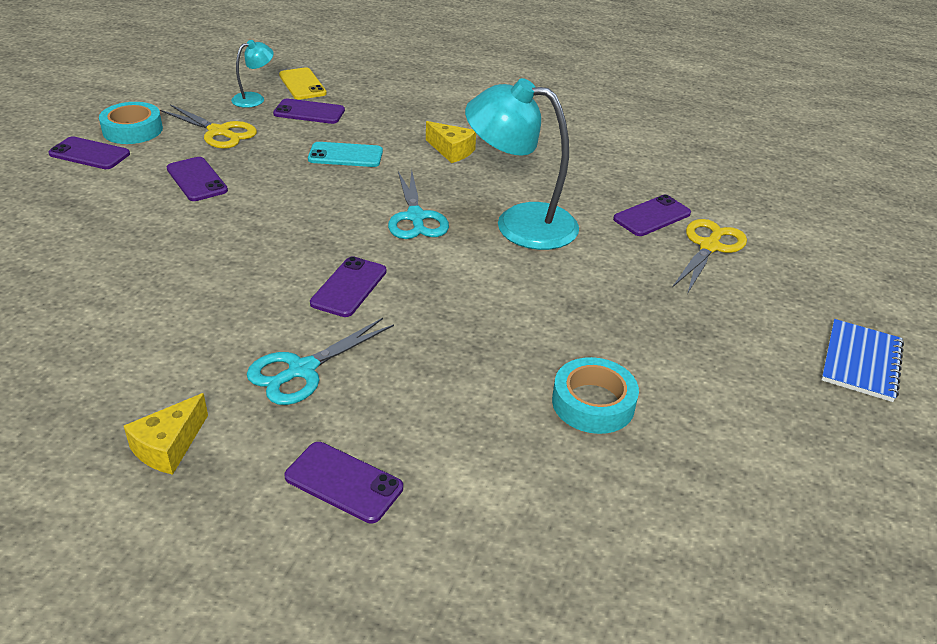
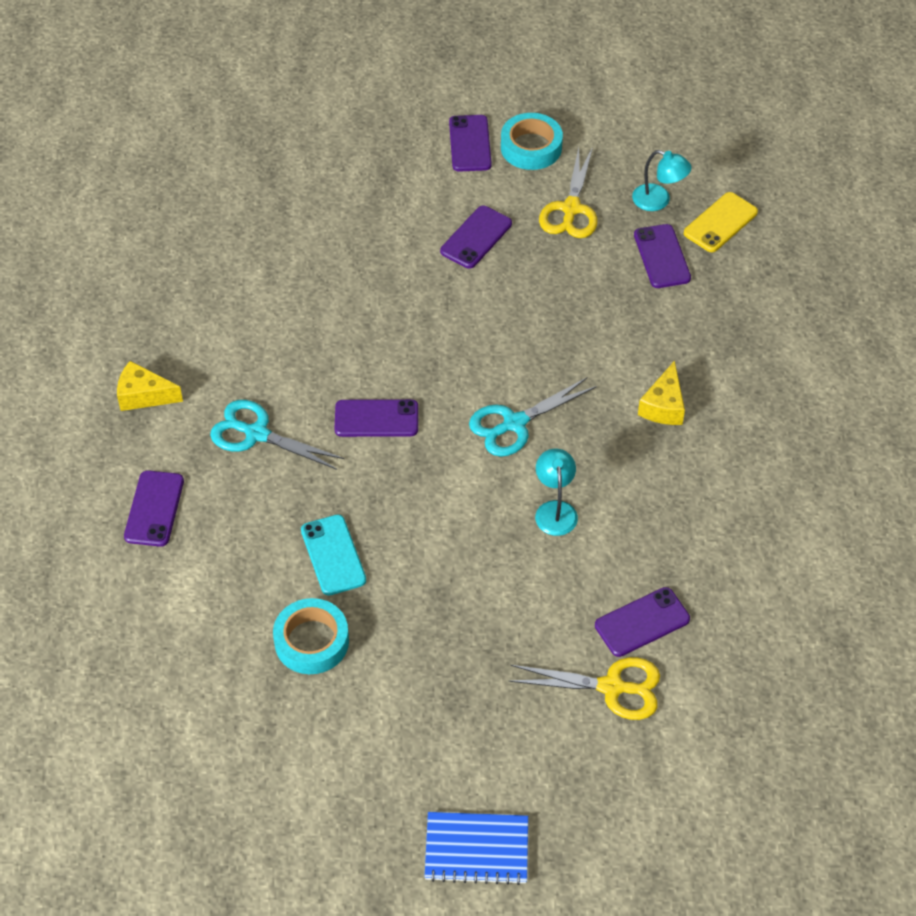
camera: 70 degrees right, 15 degrees up
turquoise phone [308,142,383,167] -> turquoise phone moved to [301,515,366,596]
turquoise lamp [465,78,579,250] -> turquoise lamp [535,449,578,536], size x0.48
purple phone [613,195,691,236] -> purple phone turned 60 degrees counterclockwise [595,587,690,657]

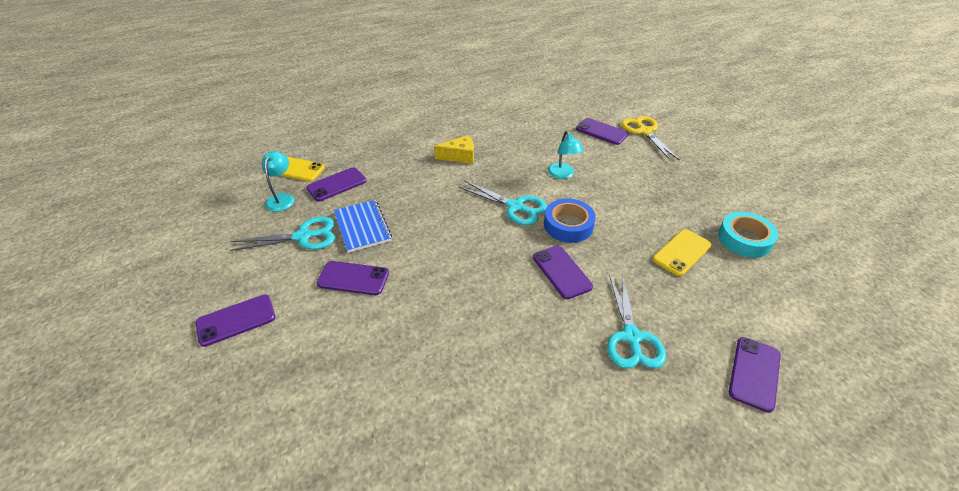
camera: 115 degrees left, 10 degrees down
yellow cheese [117,361,183,411] -> none
purple phone [124,470,184,547] -> purple phone turned 45 degrees counterclockwise [729,337,781,413]
turquoise phone [301,515,366,596] -> yellow phone [653,229,712,276]
blue notebook [424,812,528,885] -> blue notebook moved to [334,200,392,253]
turquoise tape [501,113,563,170] -> none
turquoise lamp [535,449,578,536] -> turquoise lamp turned 75 degrees counterclockwise [548,131,584,179]
yellow scissors [539,147,598,238] -> turquoise scissors [230,217,335,251]
none -> blue tape [544,199,596,243]

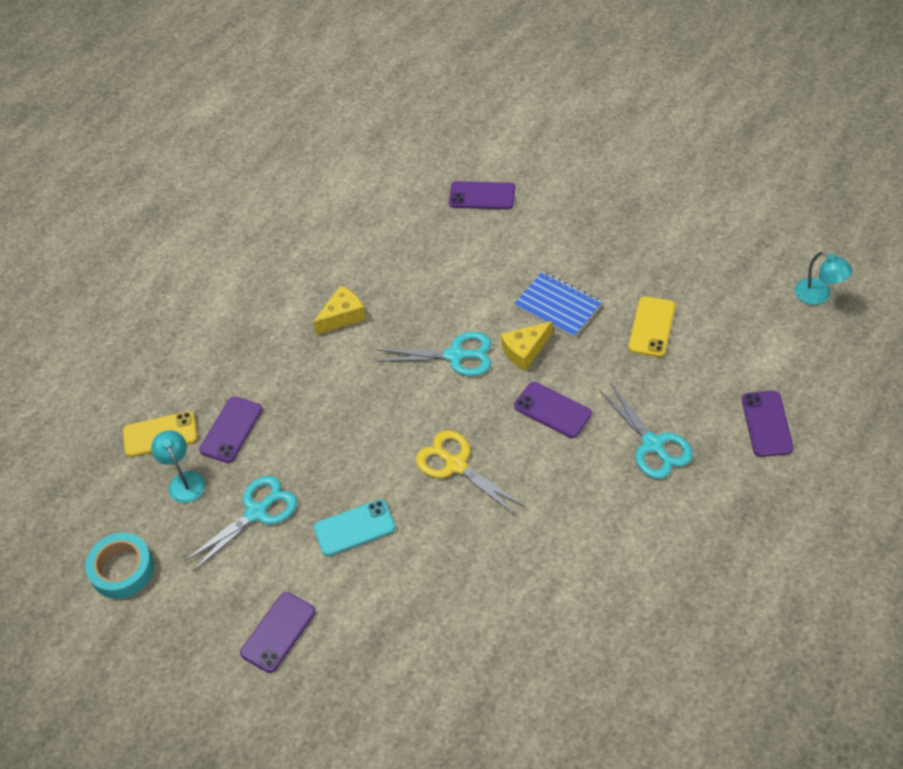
camera: 25 degrees left, 10 degrees up
purple phone [317,261,389,295] -> turquoise phone [314,499,395,556]
blue notebook [334,200,392,253] -> blue notebook moved to [514,271,602,338]
blue tape [544,199,596,243] -> yellow cheese [501,321,553,371]
turquoise lamp [548,131,584,179] -> turquoise lamp moved to [795,251,853,305]
yellow scissors [621,116,680,161] -> yellow scissors moved to [416,430,525,516]
turquoise tape [718,212,778,258] -> turquoise tape moved to [85,533,154,599]

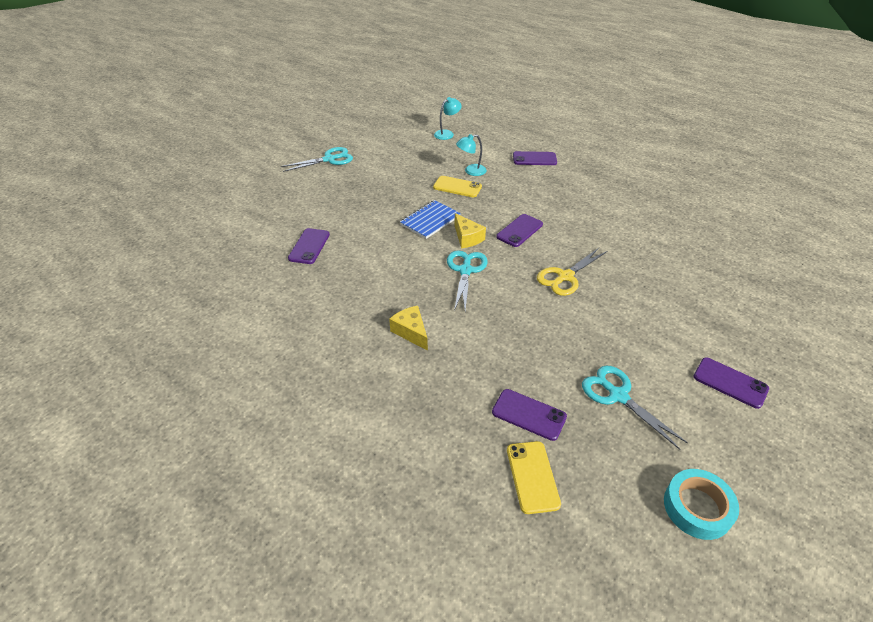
camera: 90 degrees left, 10 degrees down
turquoise lamp [151,430,205,503] -> turquoise lamp moved to [456,134,487,176]
turquoise phone [314,499,395,556] -> none
turquoise scissors [599,383,693,479] -> turquoise scissors moved to [281,147,353,172]

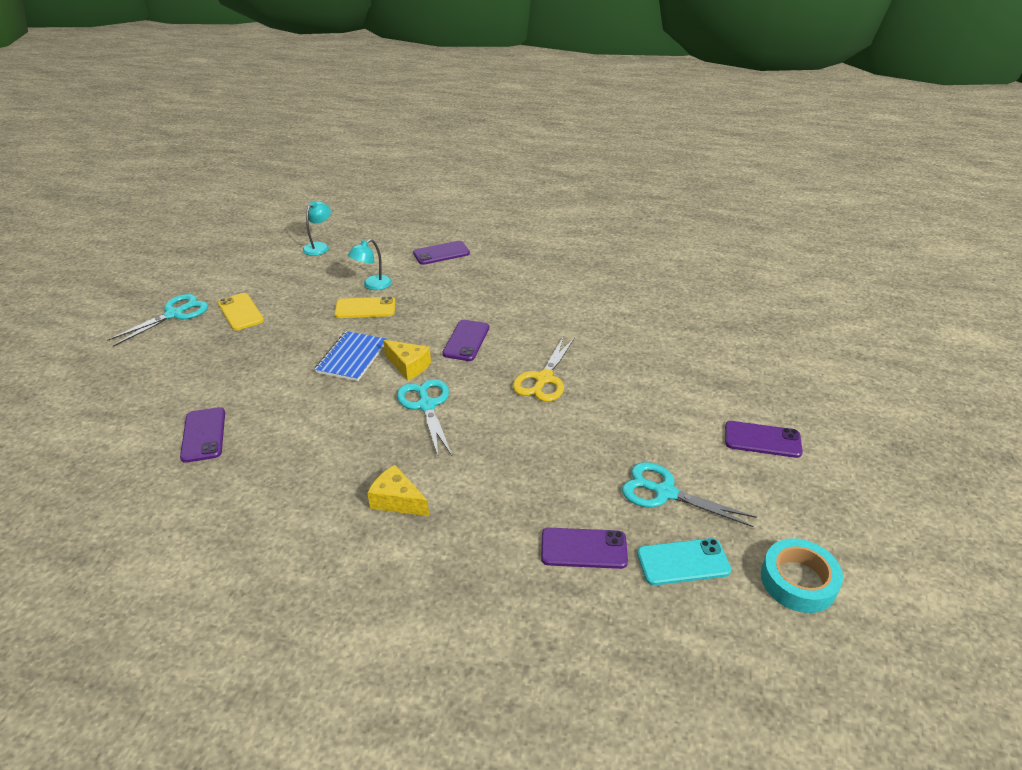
camera: 25 degrees left, 5 degrees down
yellow phone [507,441,561,514] -> yellow phone moved to [218,293,264,330]
none -> turquoise phone [637,538,731,585]

